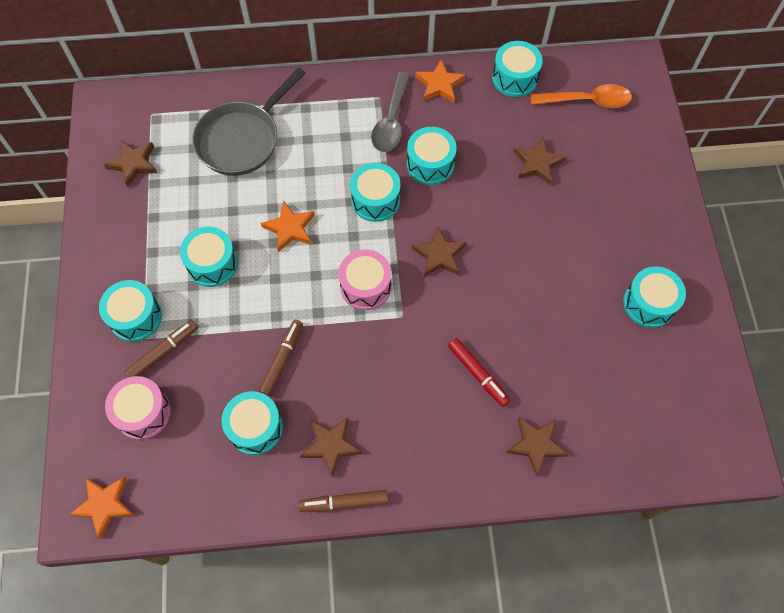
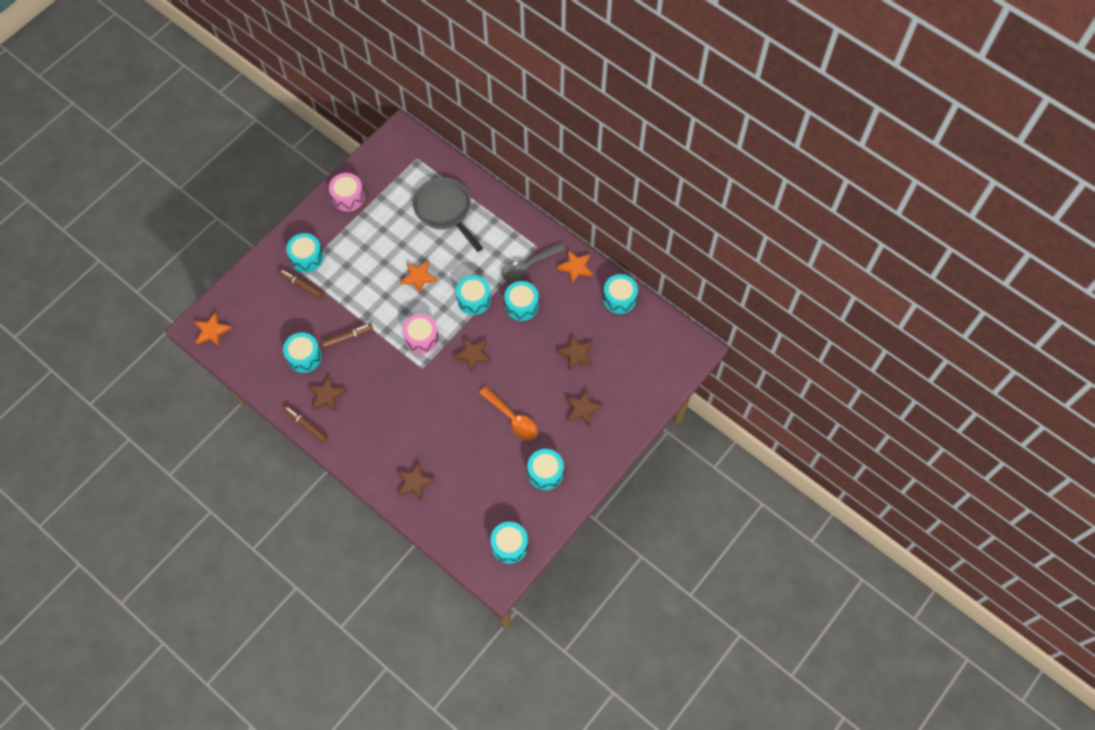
camera: 45 degrees right, 0 degrees up
brown star [104,140,157,187] -> brown star moved to [566,389,603,426]
pink drum [105,376,171,440] -> pink drum moved to [329,173,365,212]
brown marker [125,320,198,377] -> brown marker turned 150 degrees counterclockwise [279,269,324,299]
turquoise drum [180,227,238,287] -> turquoise drum moved to [490,522,528,564]
grey pan [192,67,305,176] -> grey pan turned 60 degrees clockwise [413,178,483,252]
red marker [448,338,510,407] -> none
orange spoon [531,84,632,108] -> orange spoon moved to [479,386,538,440]

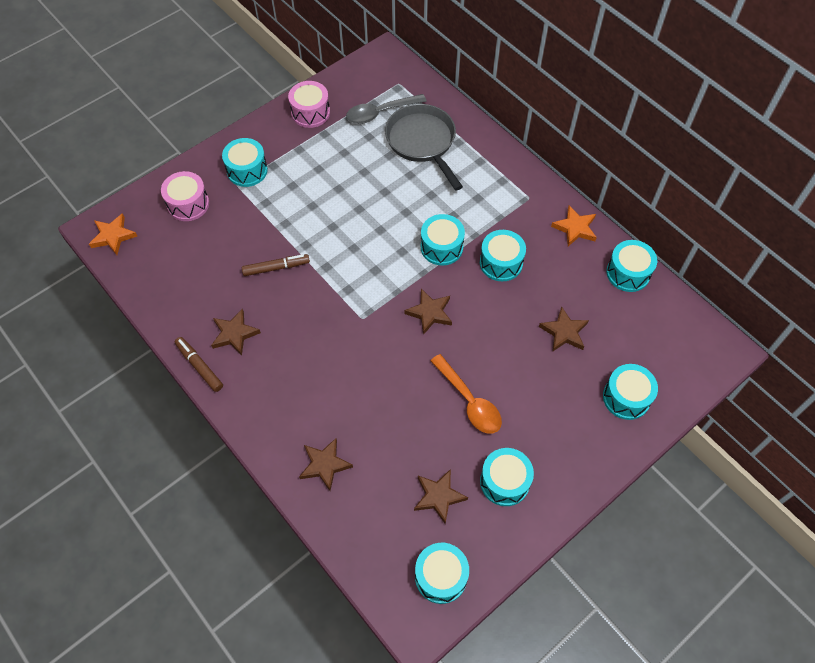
camera: 10 degrees right, 5 degrees down
brown marker [279,269,324,299] -> none
turquoise drum [283,333,322,373] -> turquoise drum moved to [603,364,658,420]
orange star [400,260,437,294] -> none
pink drum [402,314,439,354] -> pink drum moved to [161,171,209,221]
grey spoon [501,242,566,281] -> grey spoon moved to [346,94,427,124]
brown star [566,389,603,426] -> brown star moved to [414,469,468,524]

